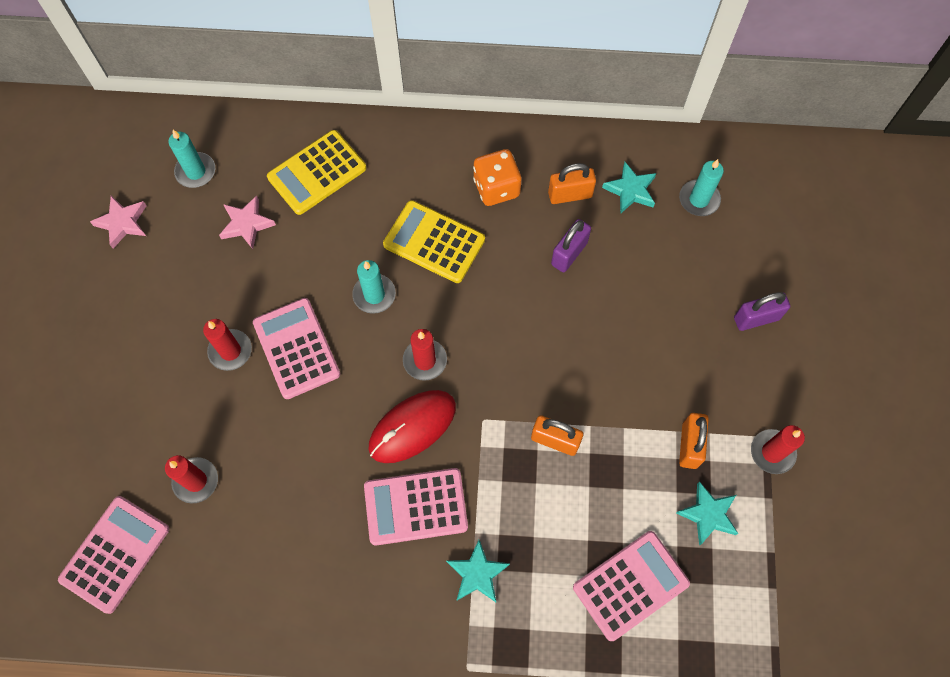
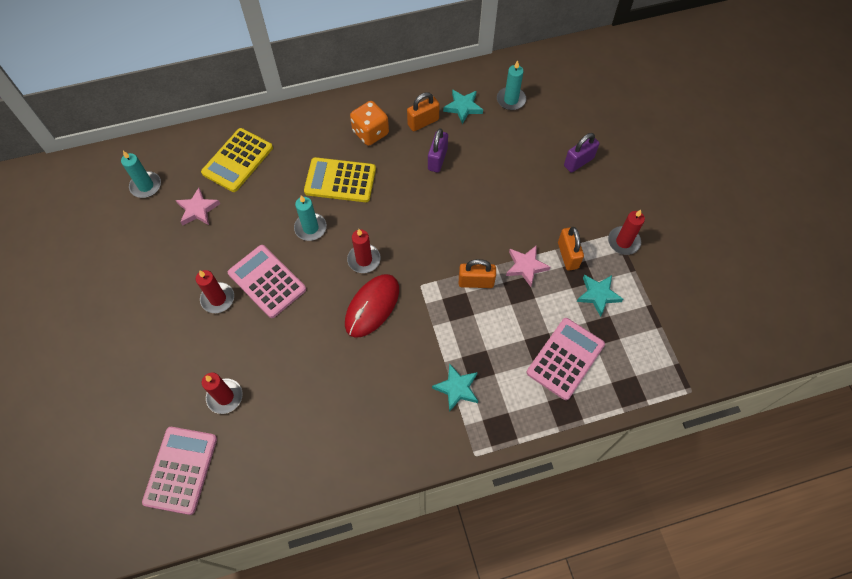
camera: 20 degrees left, 5 degrees down
pink star [90,196,147,249] -> pink star moved to [506,245,550,287]
pink calculator [364,468,468,546] -> none

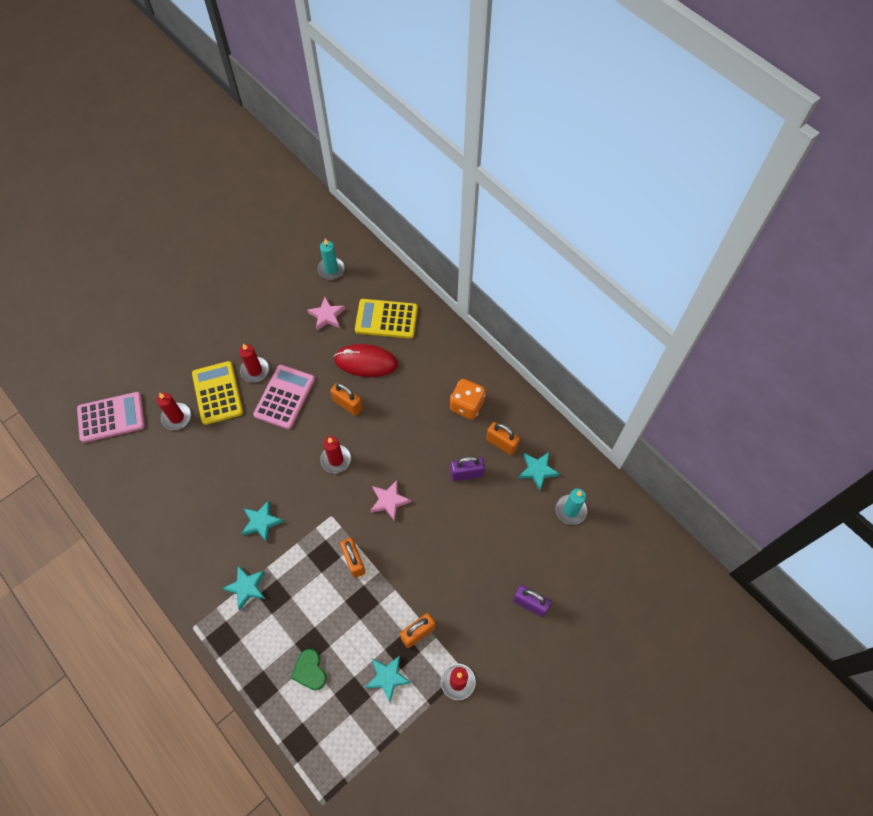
camera: 65 degrees right, 0 degrees up
turquoise candle [294,195,327,241] -> orange padlock [330,383,363,416]
yellow calculator [304,157,376,202] -> yellow calculator moved to [192,361,243,425]
red mouse [345,274,399,338] -> red mouse moved to [334,344,398,377]
pink star [506,245,550,287] -> pink star moved to [370,480,411,521]
pink calculator [527,318,605,400] -> green heart [291,649,327,690]
none -> turquoise star [241,500,284,542]

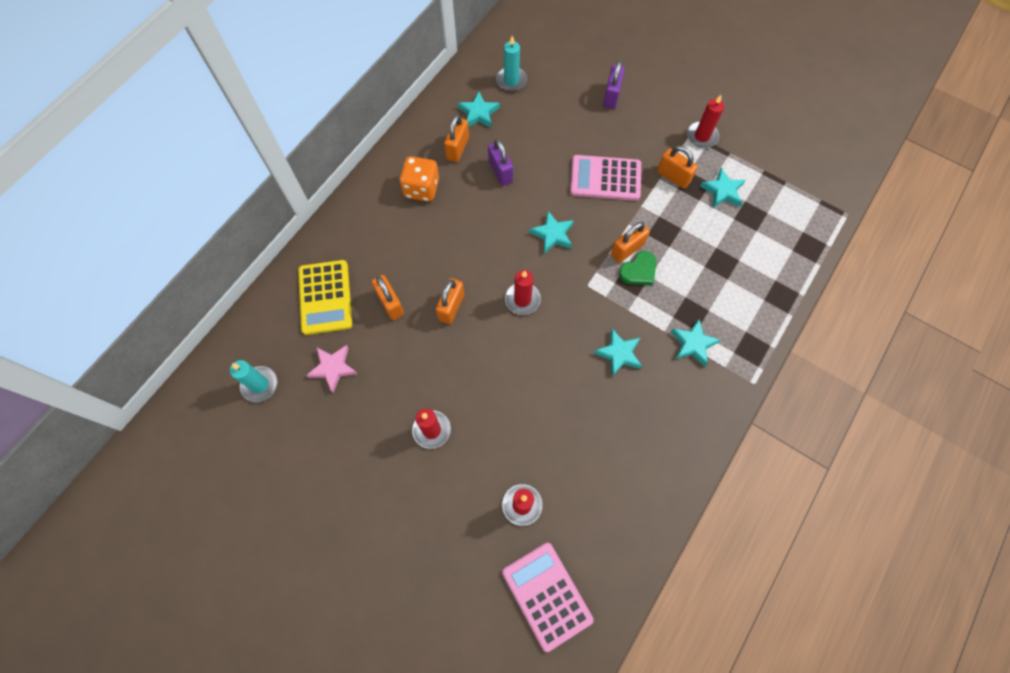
camera: 105 degrees left, 5 degrees up
yellow calculator [192,361,243,425] -> none
pink calculator [253,365,315,429] -> pink calculator moved to [570,155,641,201]
green heart [291,649,327,690] -> green heart moved to [619,251,656,285]
red mouse [334,344,398,377] -> orange padlock [372,275,404,320]
pink star [370,480,411,521] -> turquoise star [529,211,574,254]

